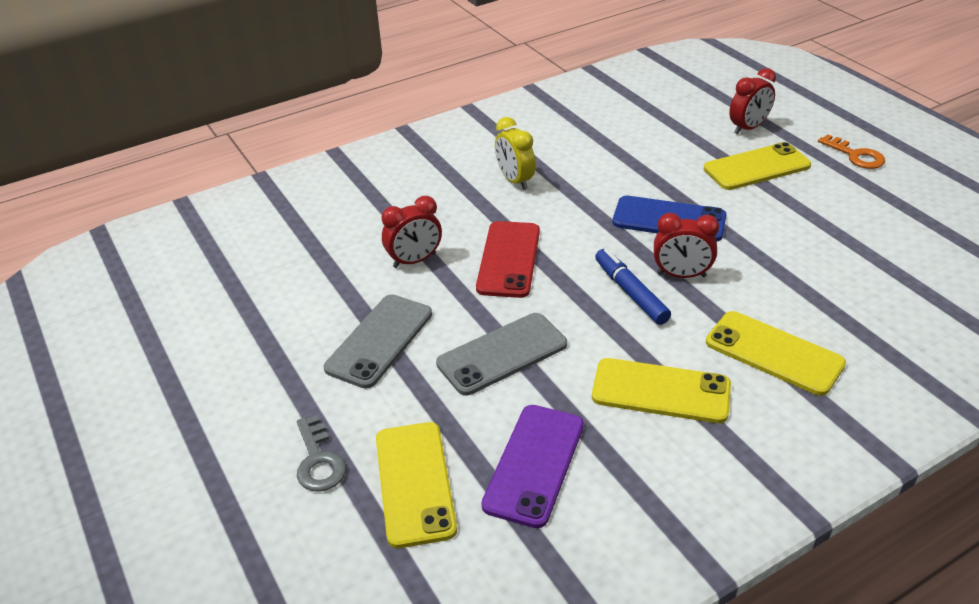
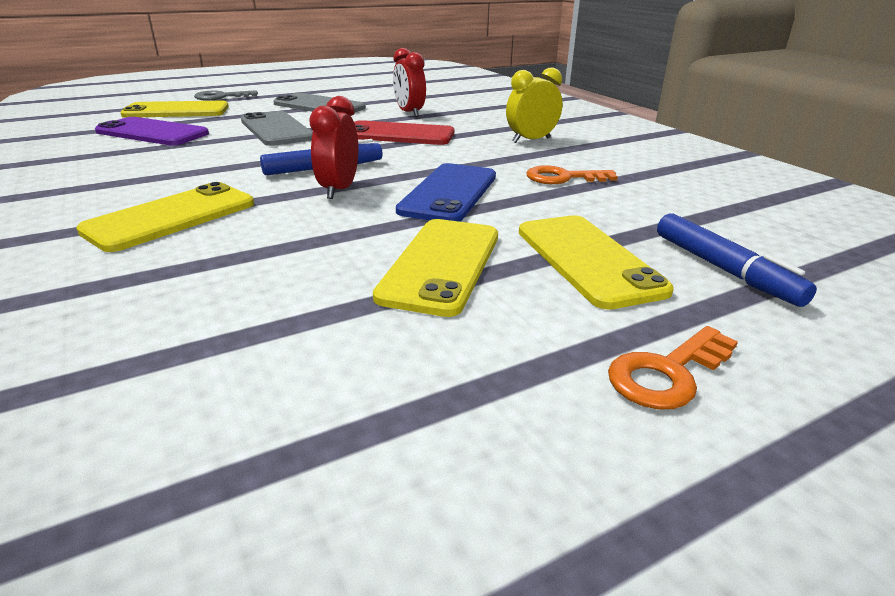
camera: 90 degrees right, 10 degrees down
yellow phone [592,358,731,423] -> yellow phone moved to [373,219,498,317]
red clock [729,68,776,135] -> blue marker [657,214,817,307]
none -> orange key [526,165,618,184]

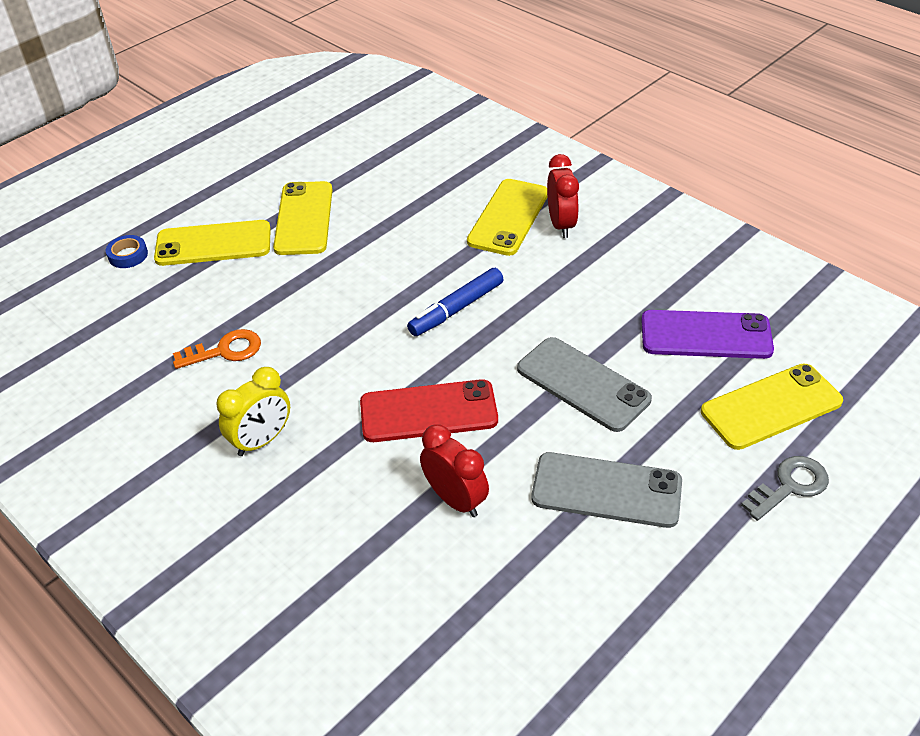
camera: 165 degrees right, 15 degrees up
red clock [309,96,358,199] -> red clock moved to [547,154,579,238]
blue phone [396,163,496,222] -> none
yellow phone [519,215,674,310] -> yellow phone turned 60 degrees counterclockwise [154,220,271,266]
orange key [608,326,738,409] -> none
blue marker [657,214,817,307] -> blue tape [106,235,148,268]

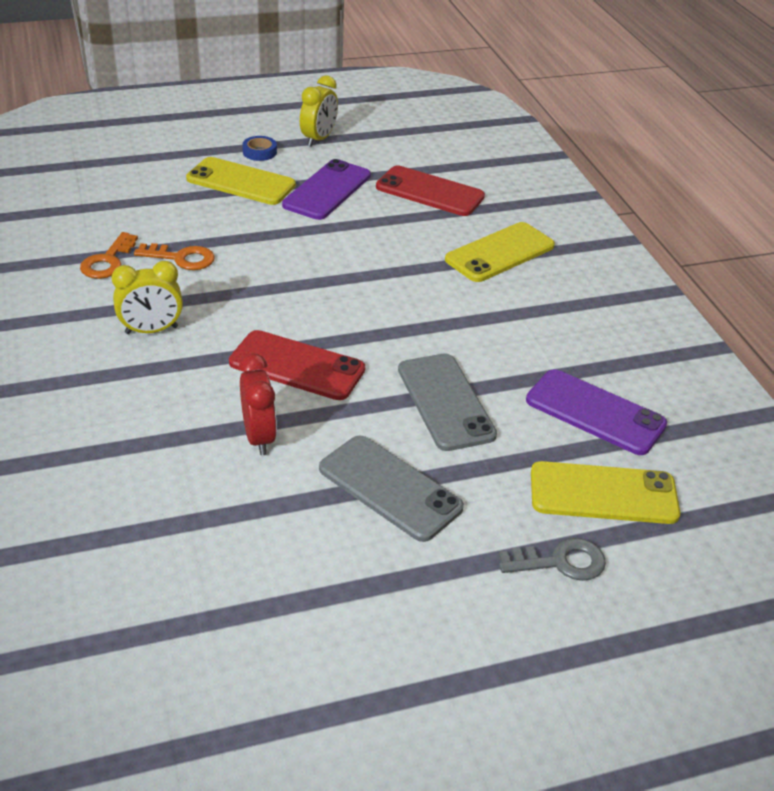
camera: 25 degrees right, 5 degrees down
blue tape [106,235,148,268] -> blue tape moved to [242,136,277,161]
yellow phone [273,181,332,255] -> purple phone [282,159,371,220]
blue marker [407,268,504,336] -> none
red clock [547,154,579,238] -> none
none -> orange key [80,232,138,279]
none -> yellow clock [300,75,338,147]
none -> red phone [376,166,485,216]

